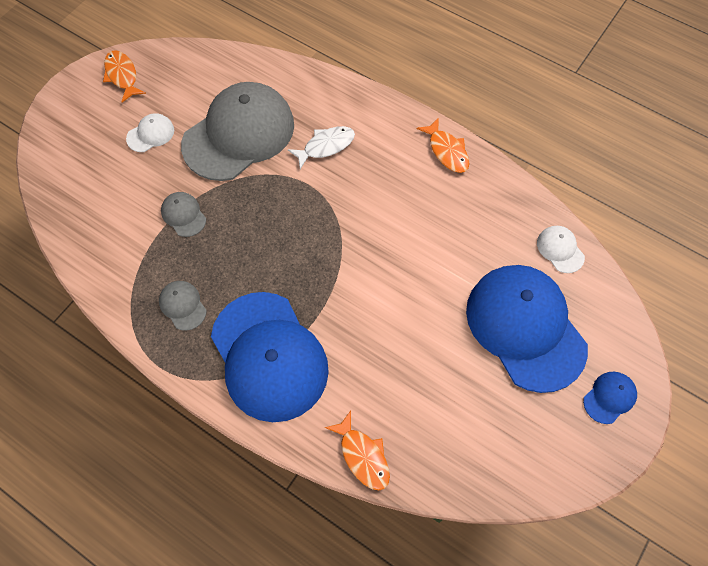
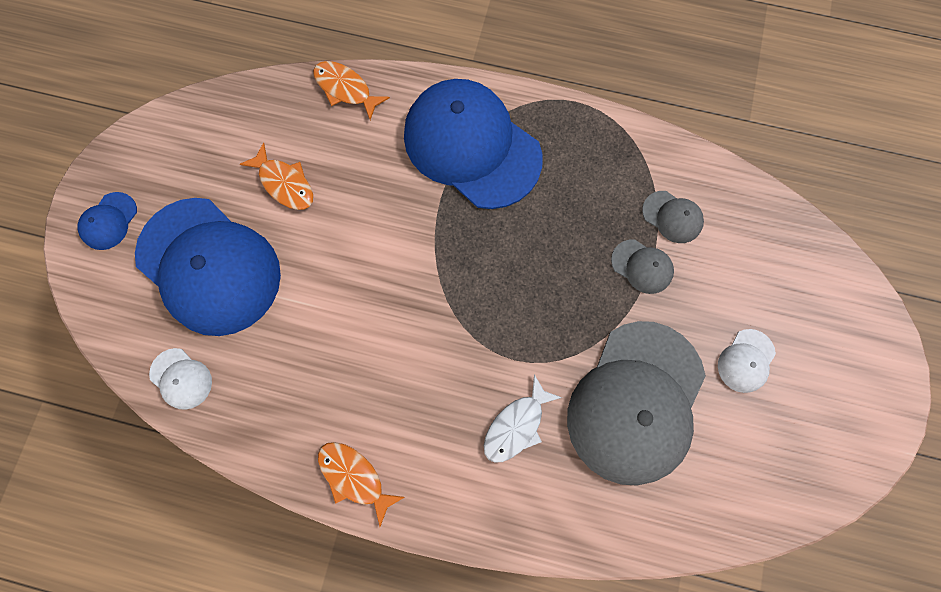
camera: 160 degrees right, 10 degrees up
orange fish [103,50,146,103] -> orange fish moved to [240,143,313,210]
grey cap [159,281,207,331] -> grey cap moved to [642,191,704,243]

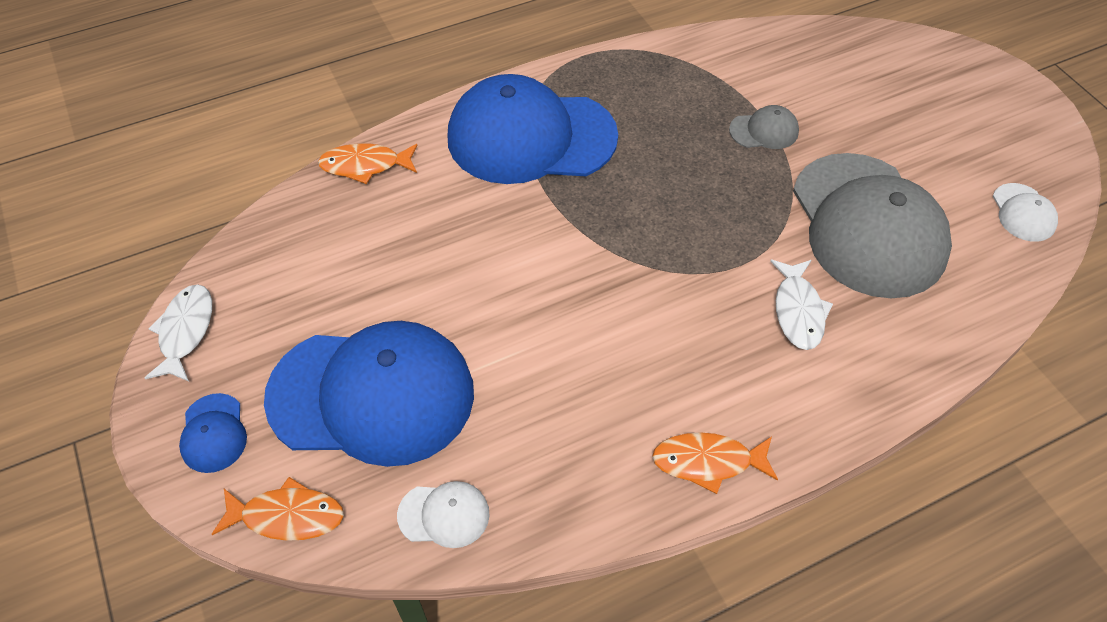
camera: 40 degrees left, 20 degrees down
orange fish [240,143,313,210] -> orange fish moved to [212,477,344,541]
grey cap [642,191,704,243] -> none
white cap [718,329,776,393] -> white cap moved to [993,183,1058,242]
none -> white fish [145,285,212,381]

